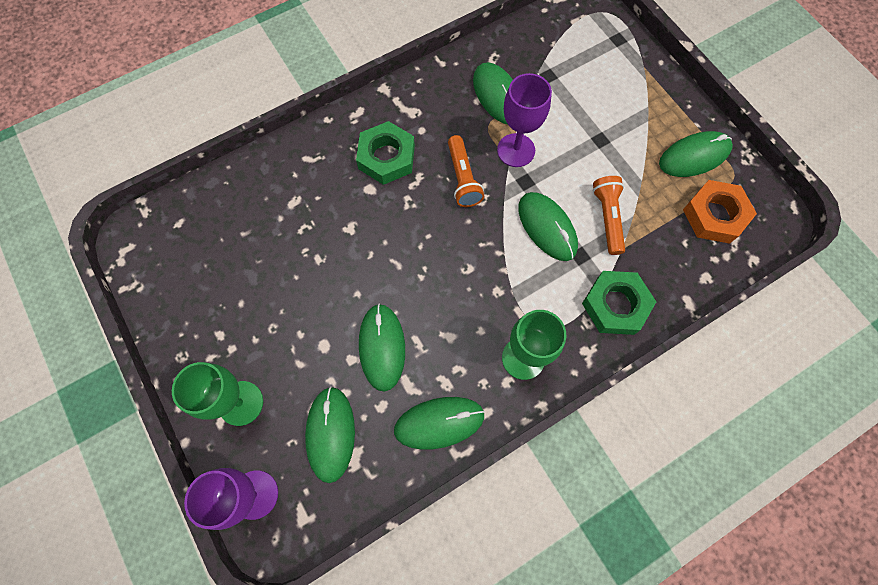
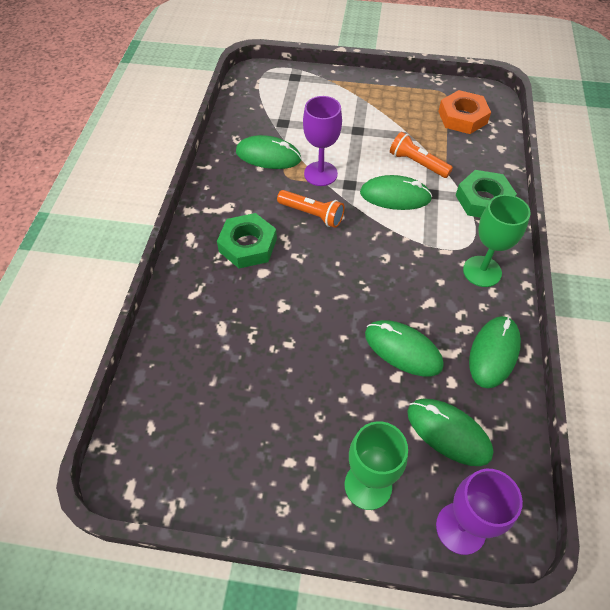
camera: 50 degrees left, 15 degrees down
green mouse [659,131,733,177] -> none

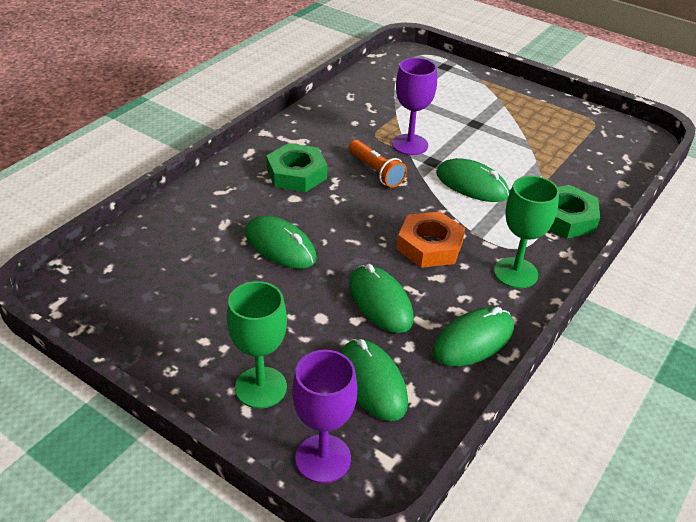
camera: 25 degrees right, 15 degrees down
green mouse [236,135,301,169] -> green mouse moved to [245,216,317,269]
orange flashlight [390,132,453,178] -> none
orange nut [438,90,491,134] -> orange nut moved to [397,212,465,268]

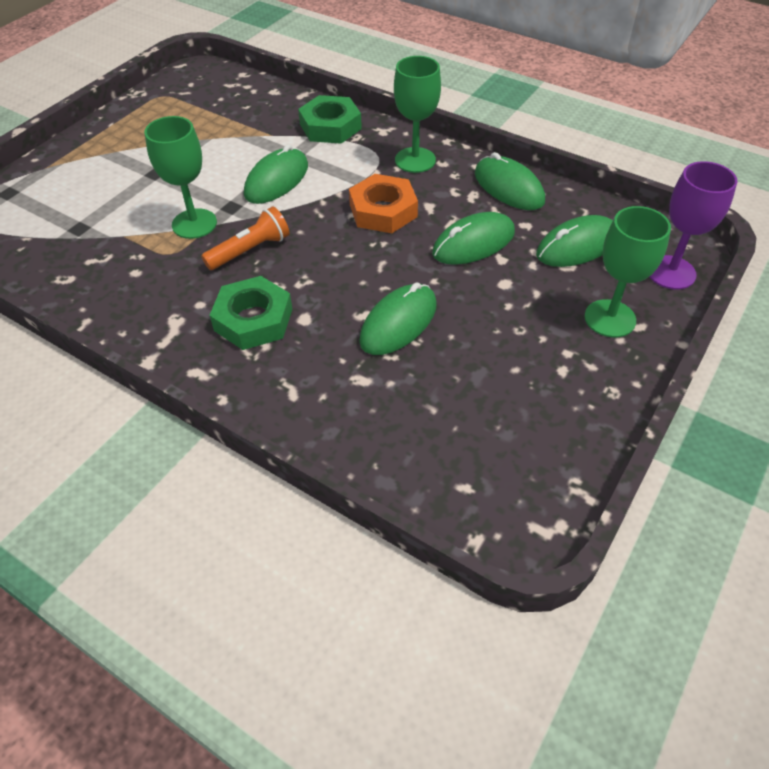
camera: 90 degrees left, 10 degrees up
purple goblet [392,58,437,155] -> green goblet [144,116,217,239]

